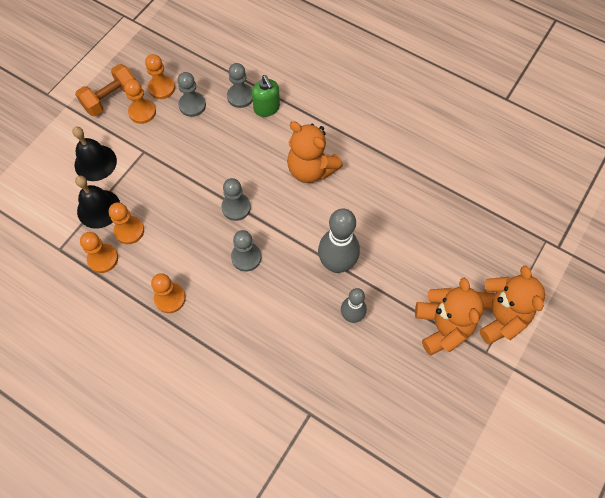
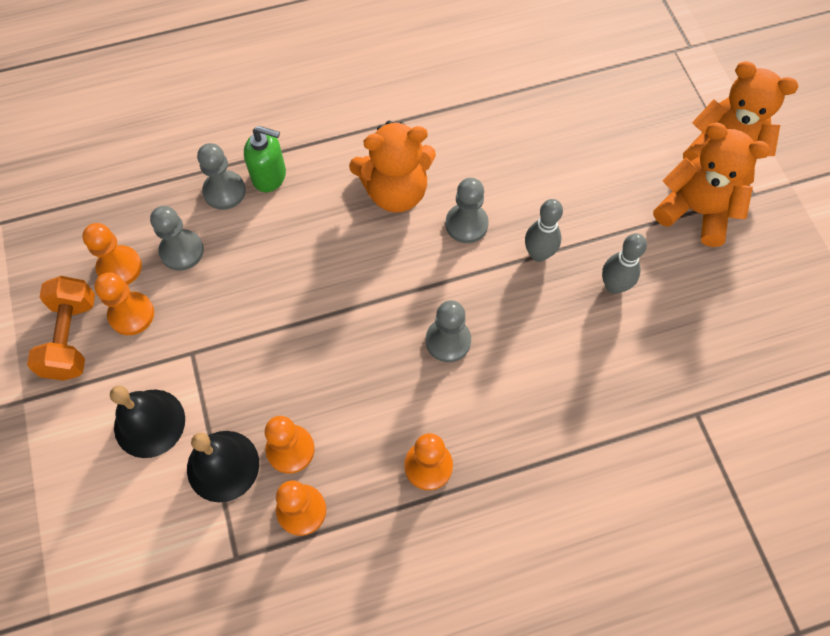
camera: 50 degrees left, 0 degrees up
grey pawn [221,178,251,221] -> grey pawn moved to [446,178,489,243]
grey bowling pin [318,208,360,273] -> grey bowling pin [525,199,563,262], size x0.61

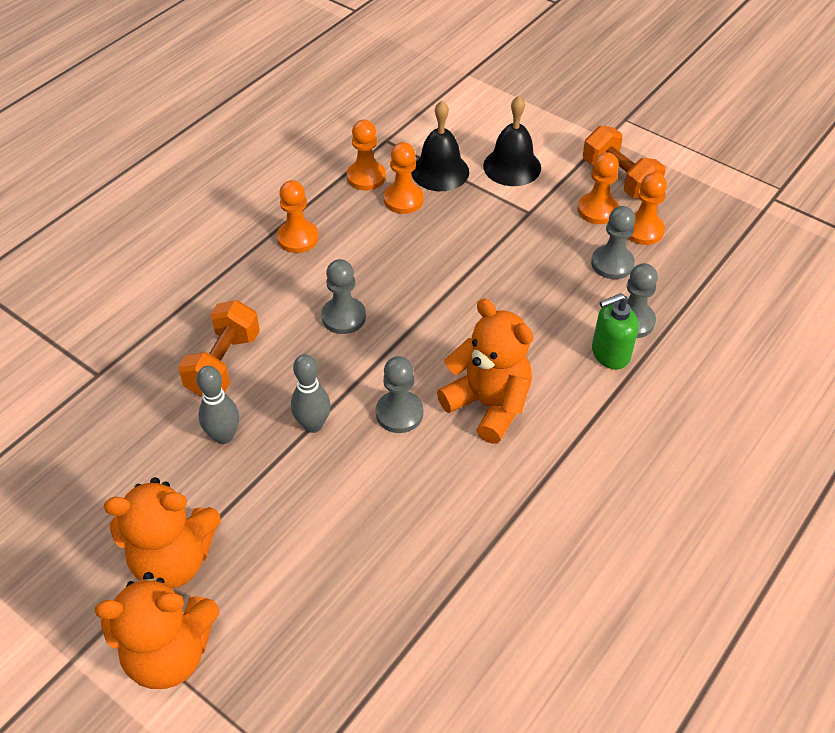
camera: 145 degrees right, 15 degrees down
orange teddy bear [349,121,436,213] -> orange teddy bear turned 90 degrees clockwise [437,299,533,444]
none -> orange dumbbell [178,300,260,397]

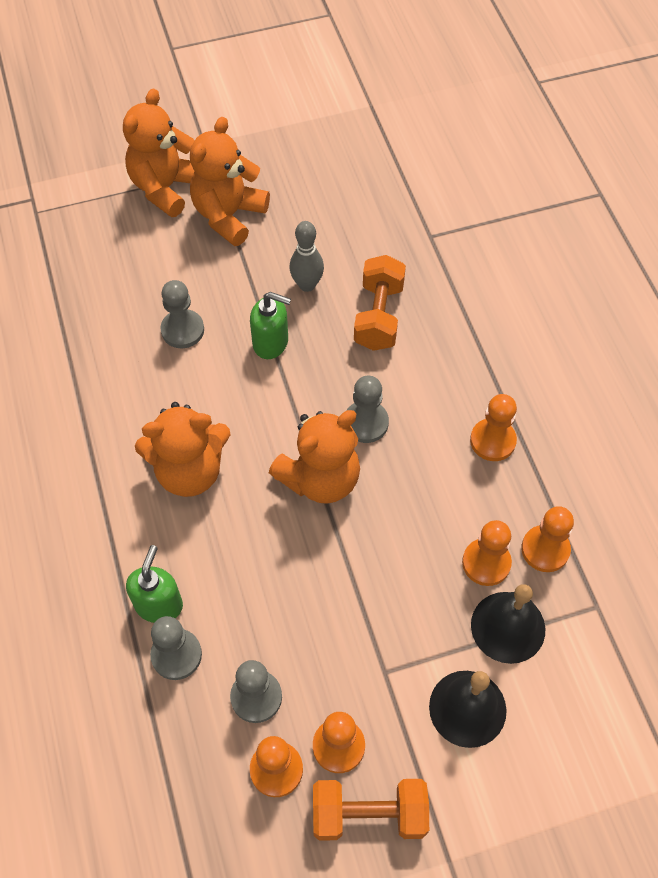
camera: 125 degrees right, 10 degrees up
orange dumbbell [178,300,260,397] -> orange dumbbell turned 45 degrees clockwise [354,255,406,351]
grey bowling pin [291,354,331,433] -> green soap dispenser [250,292,291,359]
grey pawn [376,356,423,433] -> grey pawn moved to [160,280,204,348]
none -> orange teddy bear [269,410,360,504]

